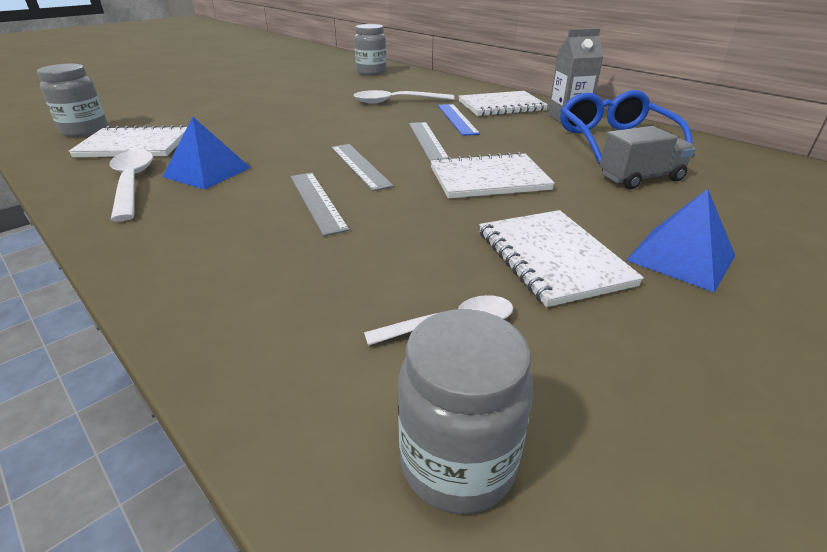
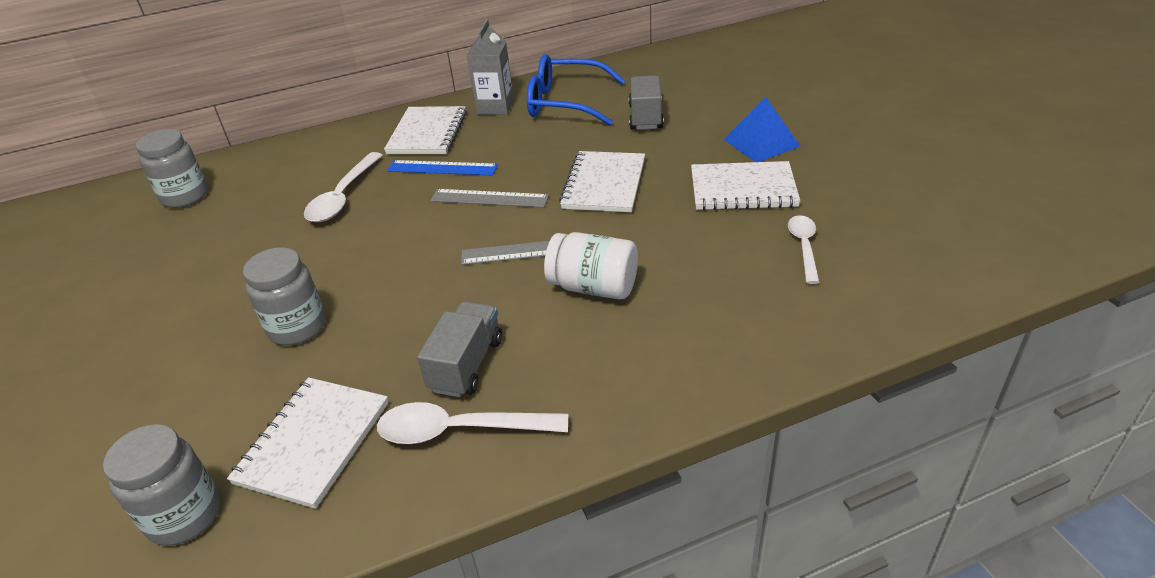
camera: 65 degrees left, 5 degrees up
blue pyramid [162,116,251,190] -> grey truck [417,301,502,397]
grey ruler [290,173,350,236] -> white jar [544,232,638,299]
grey jar [398,309,533,514] -> grey jar moved to [243,247,326,345]

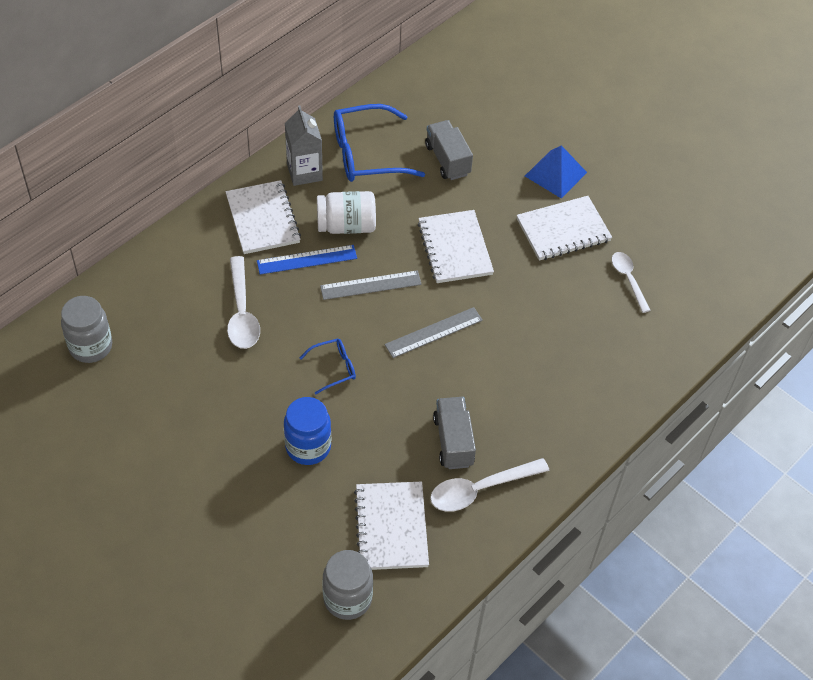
camera: 30 degrees left, 15 degrees up
grey jar [243,247,326,345] -> blue jar [284,397,331,465]
white jar [544,232,638,299] -> white jar moved to [317,191,376,234]
none -> blue glasses [300,338,356,394]

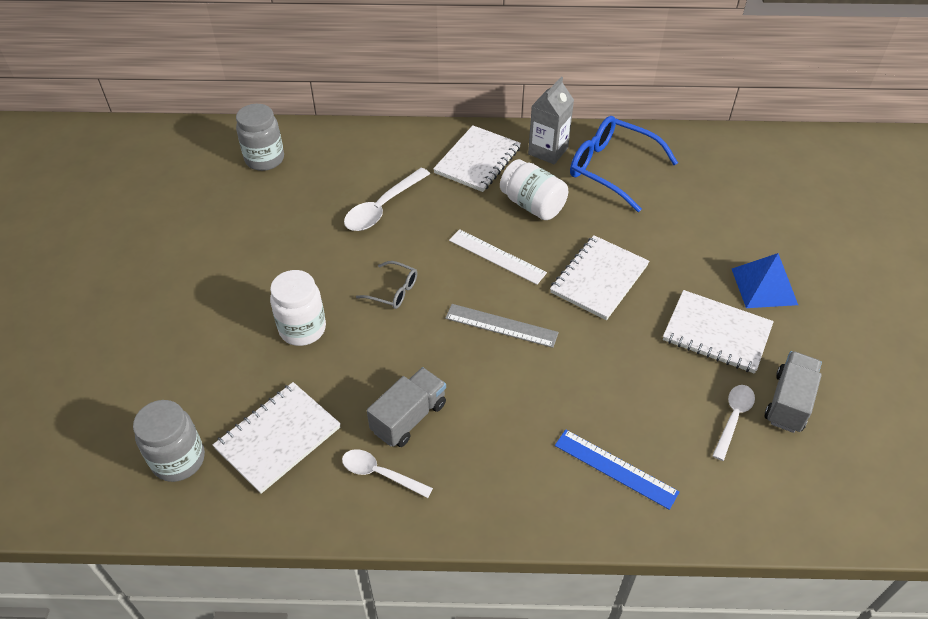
camera: 50 degrees right, 5 degrees down
blue ruler [257,245,357,275] -> blue ruler moved to [555,430,679,510]
blue jar [284,397,331,465] -> white jar [270,270,326,346]
blue glasses [300,338,356,394] -> grey glasses [356,261,417,309]
grey ruler [320,270,422,300] -> white ruler [449,229,547,284]
grey truck [425,120,473,180] -> grey truck moved to [765,351,822,433]
white spoon [430,458,549,512] -> white spoon [342,449,433,498], size x0.65

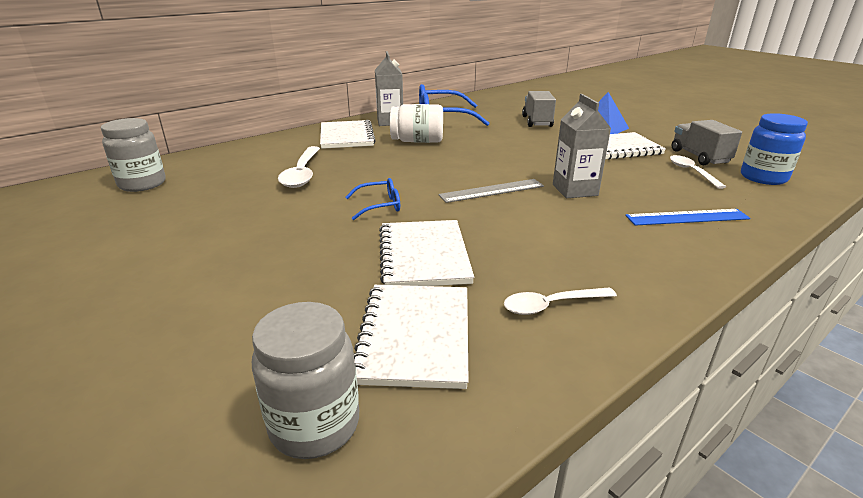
camera: 40 degrees left, 20 degrees down
white jar [270,270,326,346] -> none
grey glasses [356,261,417,309] -> blue glasses [346,178,400,220]
grey truck [367,367,446,447] -> grey truck moved to [522,91,556,127]
white ruler [449,229,547,284] -> none
white notebook [550,235,649,320] -> white notebook moved to [379,220,474,286]
none -> grey carton [553,94,611,198]
none -> blue jar [741,113,808,185]

